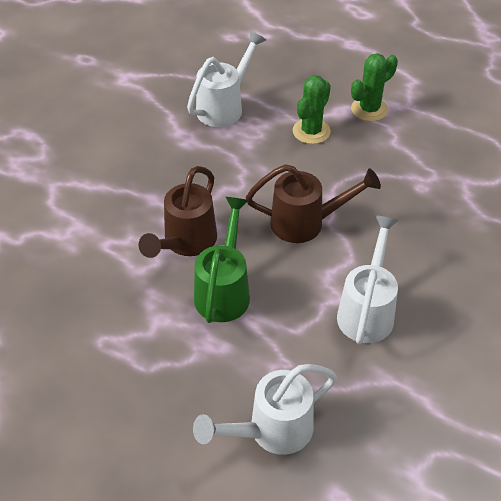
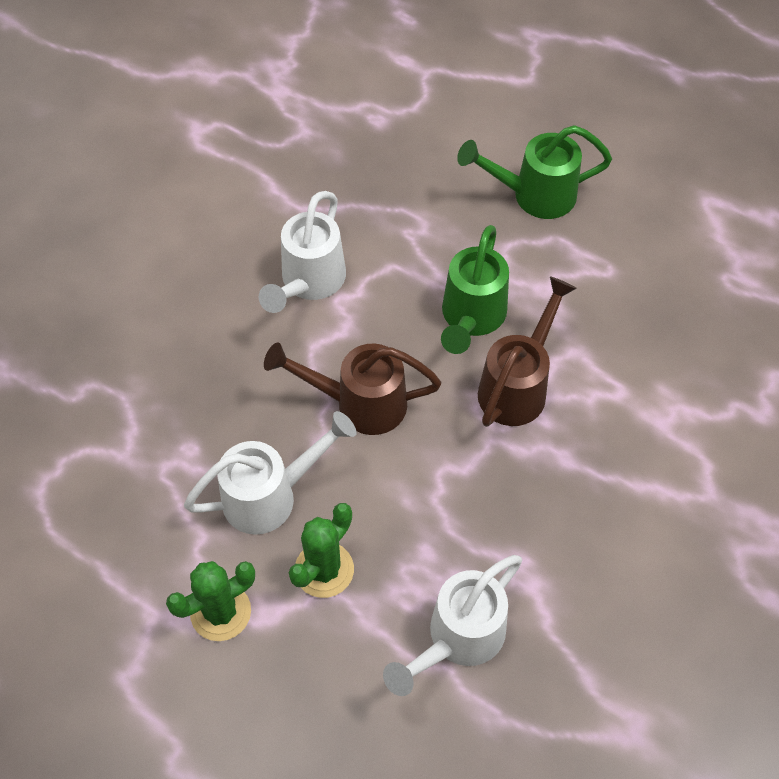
camera: 175 degrees left, 10 degrees up
white watering can [193,364,337,455] -> white watering can moved to [184,411,357,535]
none -> green watering can [457,125,612,219]

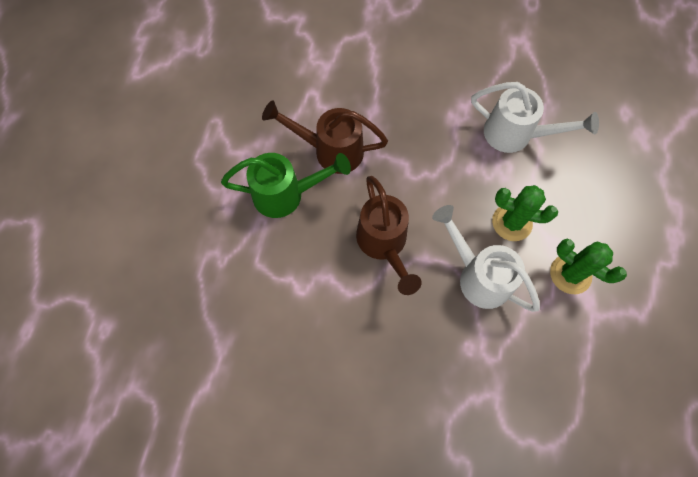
camera: 110 degrees left, 10 degrees up
white watering can [259,191,346,313] -> none
green watering can [457,125,612,219] -> none

